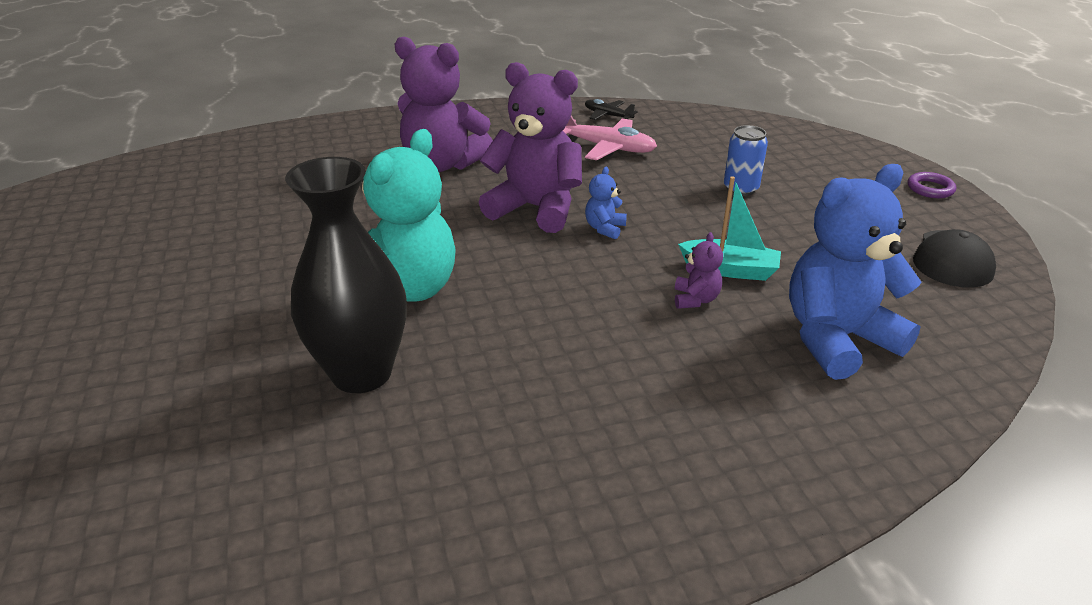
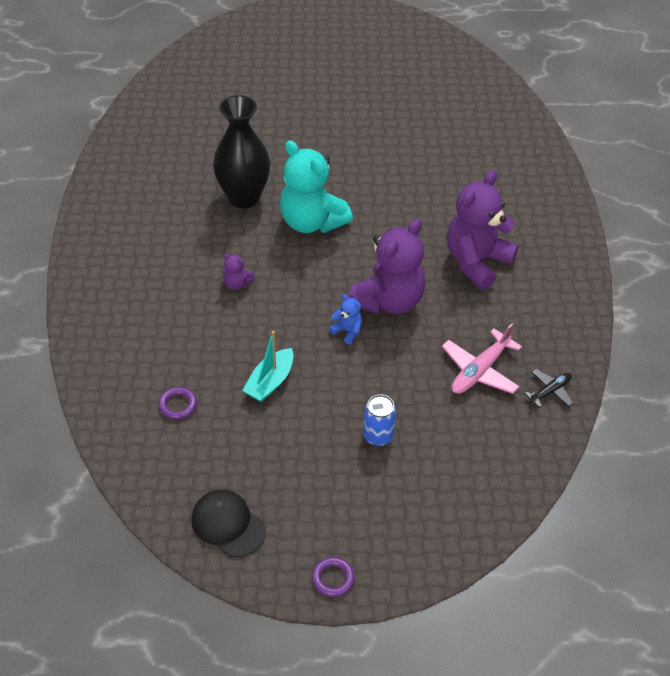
camera: 105 degrees right, 15 degrees up
purple teddy bear [675,232,723,309] -> purple teddy bear moved to [223,253,255,290]
blue teddy bear [789,164,922,380] -> purple ring [158,387,197,420]

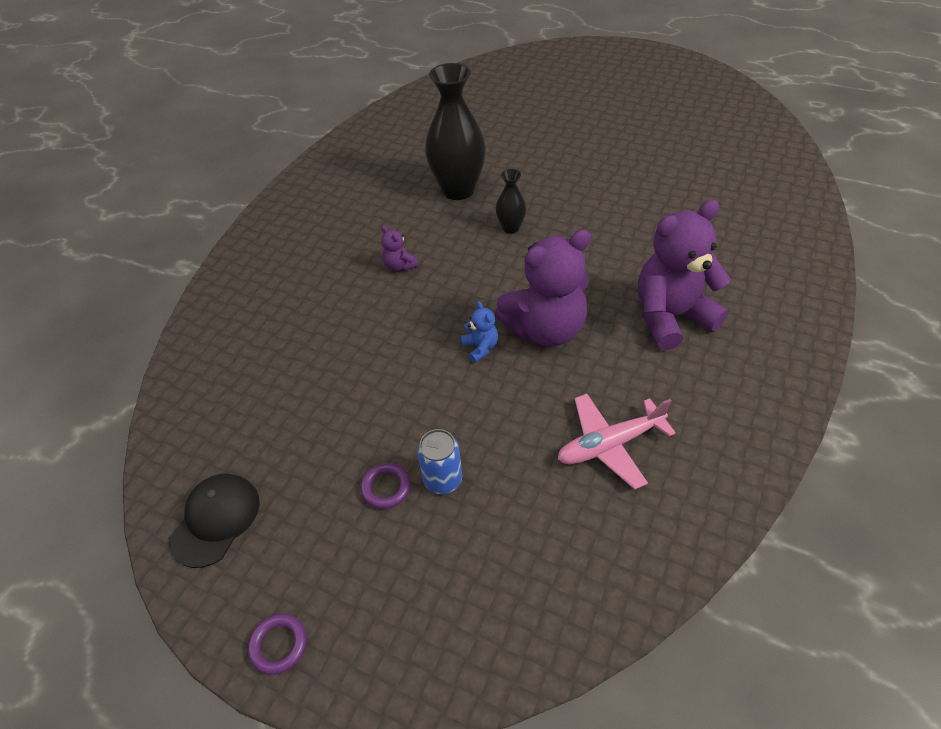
camera: 30 degrees right, 0 degrees up
purple ring [158,387,197,420] -> purple ring moved to [360,463,410,509]
black cap [191,489,266,557] -> black cap turned 45 degrees clockwise [169,474,260,568]
turquoise boat [242,331,294,402] -> none
turquoise teddy bear [280,140,353,233] -> black vase [496,169,527,234]
black plane [524,369,573,408] -> none

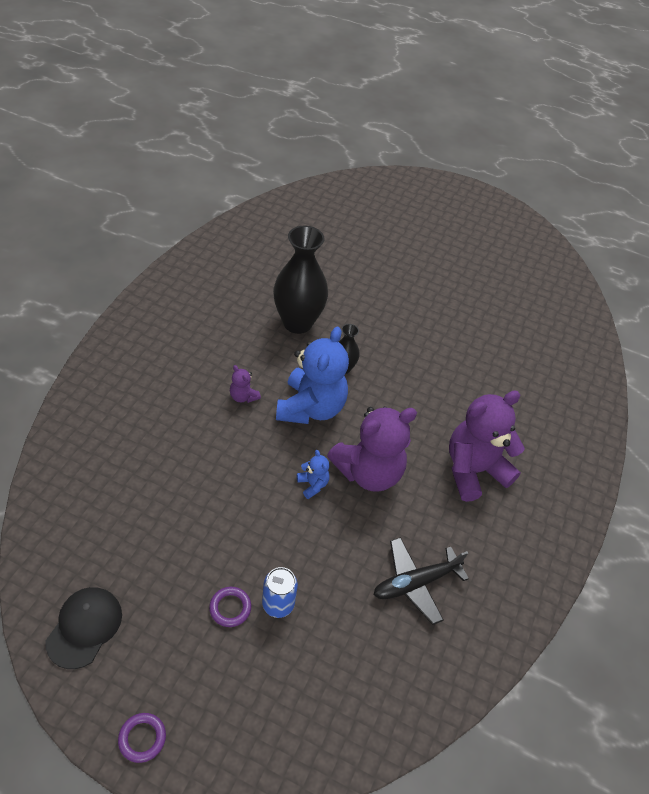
camera: 10 degrees left, 0 degrees up
pink plane [557,394,676,490] -> black plane [373,537,469,625]
none -> blue teddy bear [276,327,349,424]

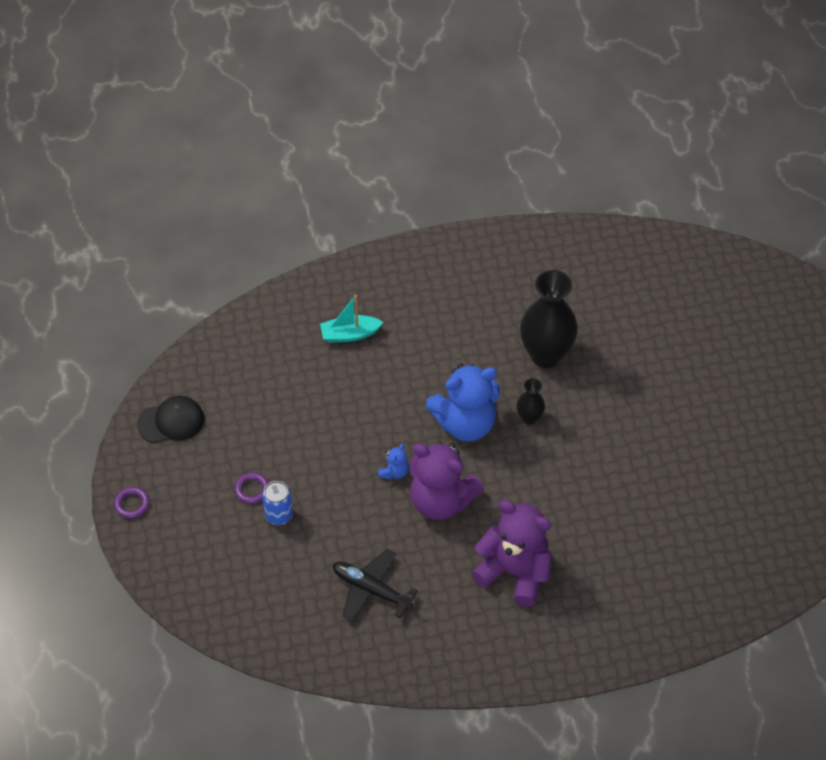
camera: 60 degrees right, 5 degrees up
purple teddy bear [230,365,261,403] -> none
none -> turquoise boat [320,295,383,343]

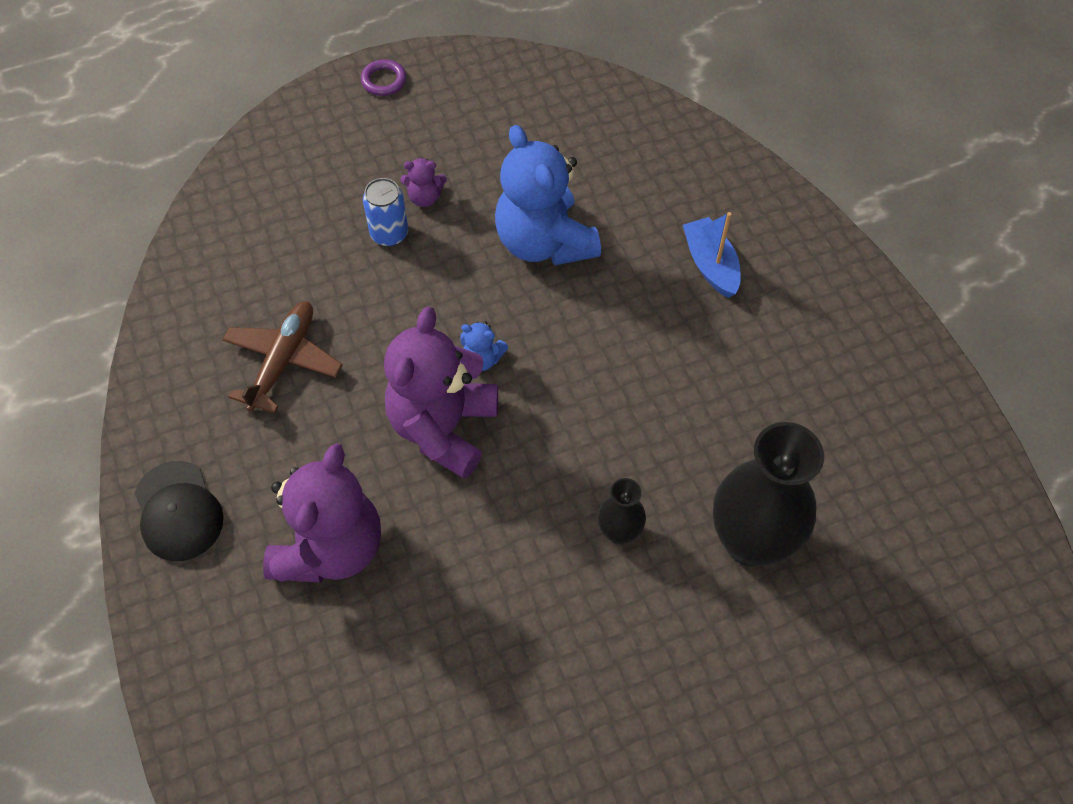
camera: 80 degrees right, 5 degrees up
black cap [137,396,204,443] -> black cap moved to [135,461,224,561]
purple ring [234,472,269,504] -> purple teddy bear [400,158,447,207]
turquoise boat [320,295,383,343] -> blue boat [683,212,741,298]
black plane [333,549,418,621] -> brown plane [222,301,342,413]
blue teddy bear [426,364,500,442] -> blue teddy bear moved to [495,125,601,266]

